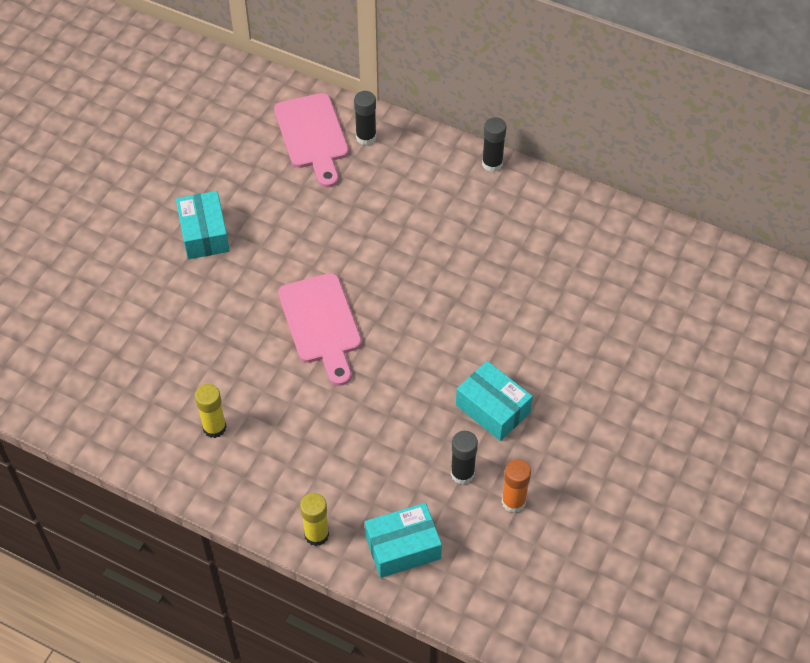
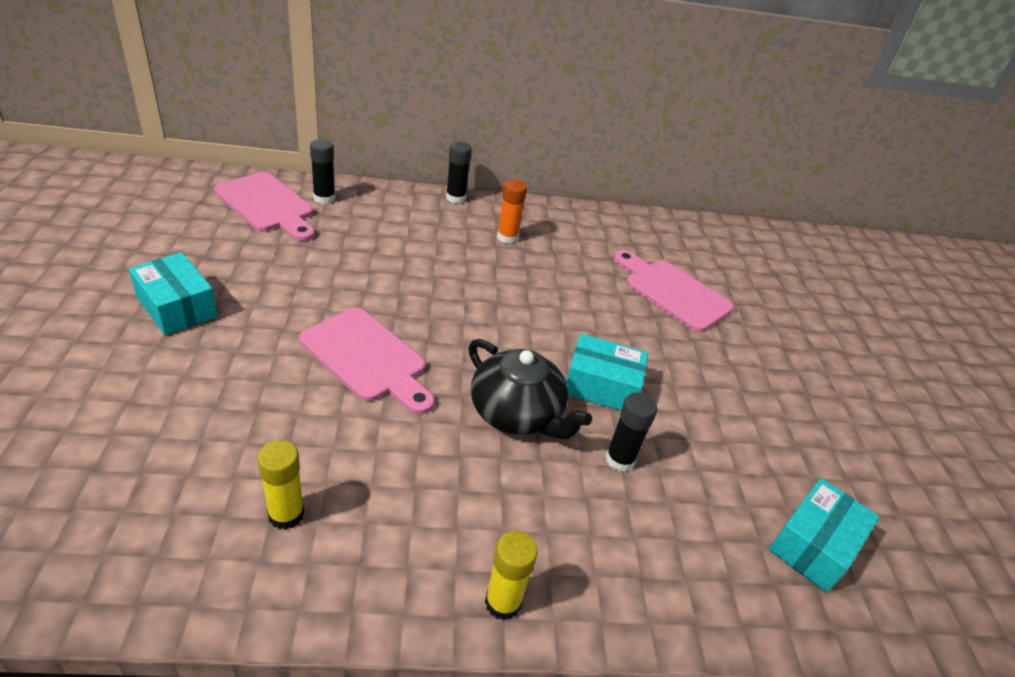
camera: 35 degrees left, 15 degrees down
turquoise box [365,503,442,578] -> turquoise box moved to [769,478,879,593]
orange glue stick [502,459,531,513] -> orange glue stick moved to [497,179,527,244]
none -> black teapot [468,339,592,439]
none -> pink cutting board [614,250,734,332]

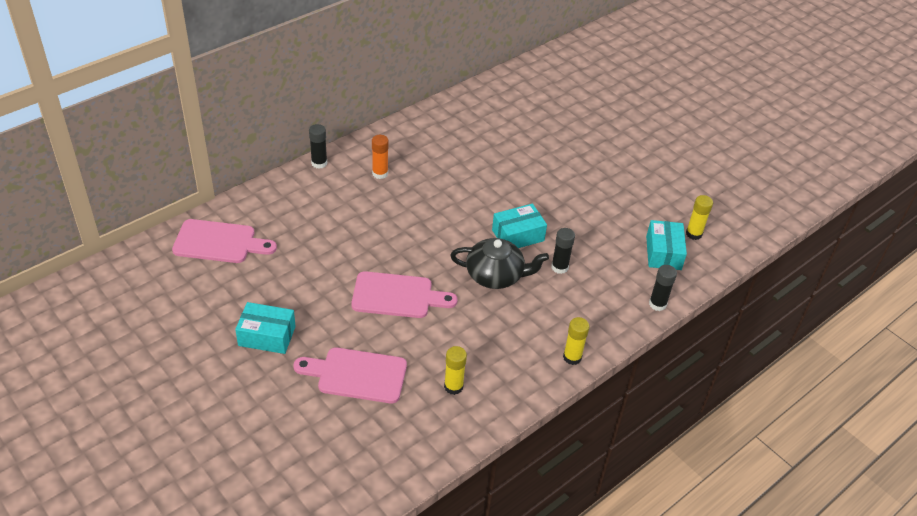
camera: 35 degrees left, 5 degrees up
black glue stick [310,139,335,204] -> black glue stick moved to [649,265,677,311]
pink cutting board [614,250,734,332] -> pink cutting board moved to [293,347,407,403]
none -> yellow glue stick [686,195,713,240]

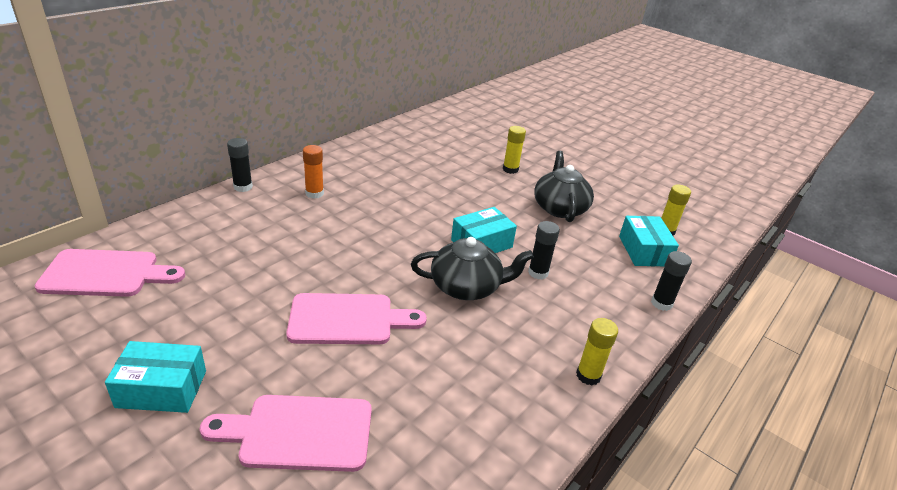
camera: 10 degrees left, 10 degrees down
yellow glue stick [444,346,467,395] -> yellow glue stick moved to [503,126,526,174]
none -> black teapot [534,151,594,222]

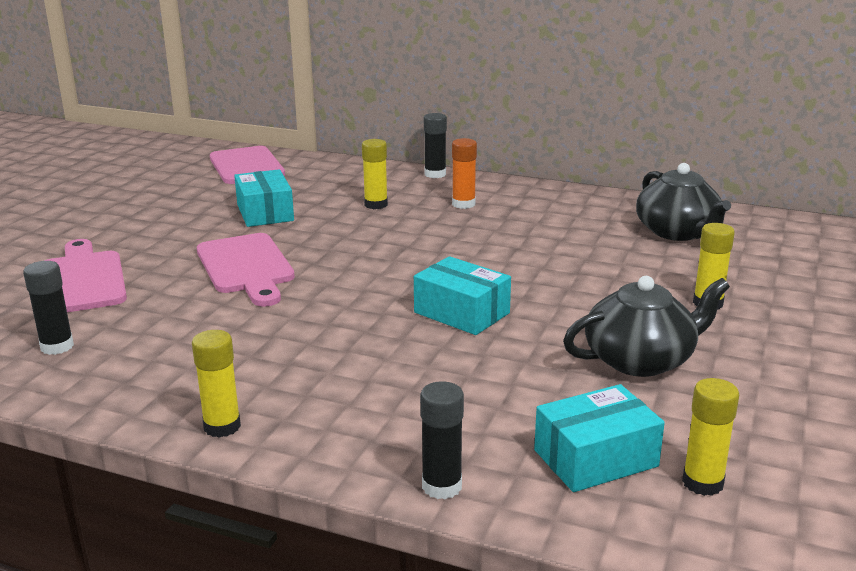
camera: 75 degrees right, 10 degrees down
turquoise box [105,341,206,413] -> turquoise box moved to [234,169,294,227]
black teapot [411,237,534,300] -> black teapot moved to [636,163,731,241]
black glue stick [528,221,560,279] -> black glue stick moved to [23,261,74,355]
none -> yellow glue stick [362,139,388,209]

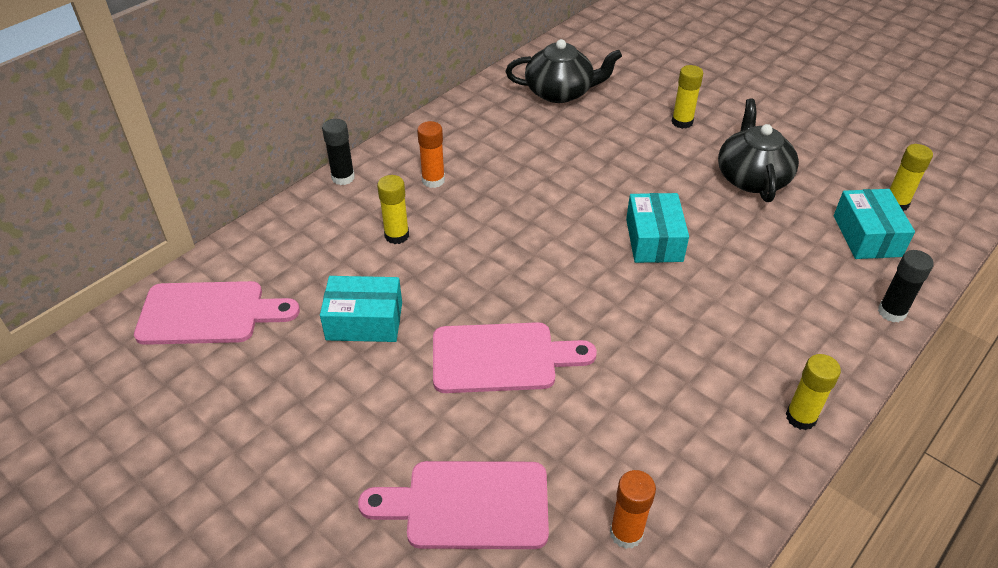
camera: 70 degrees left, 20 degrees up
black glue stick [23,261,74,355] -> orange glue stick [610,470,656,549]
turquoise box [414,256,511,335] -> turquoise box turned 60 degrees counterclockwise [626,193,689,263]

